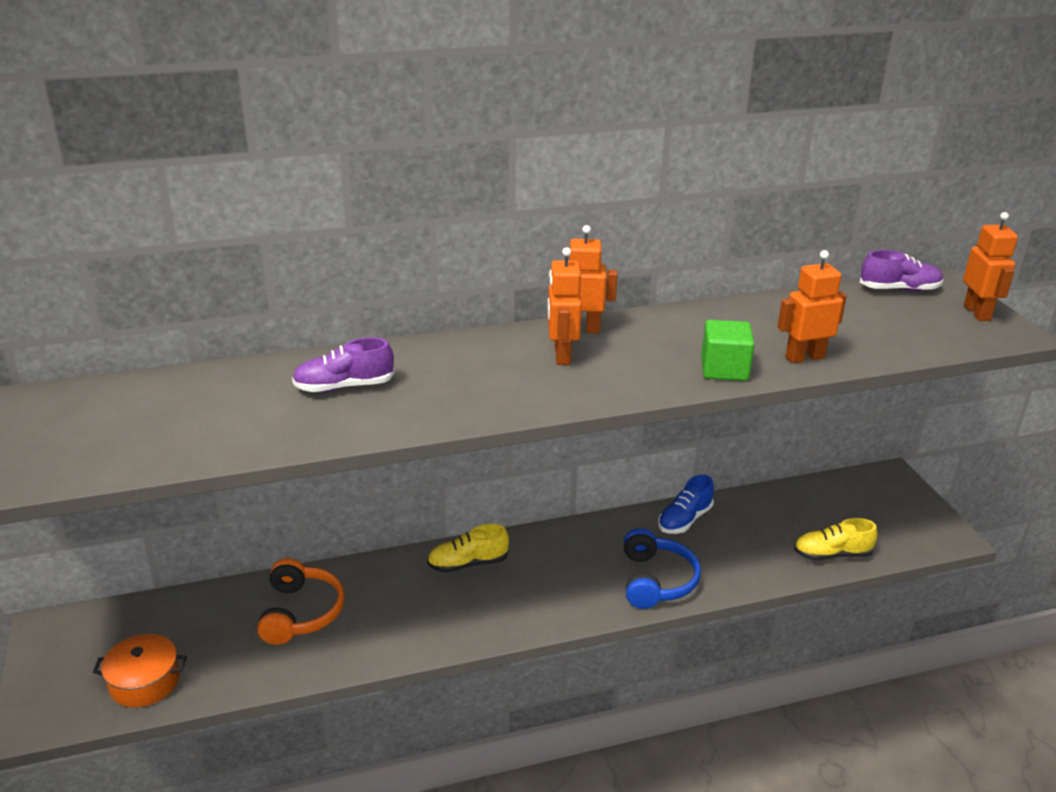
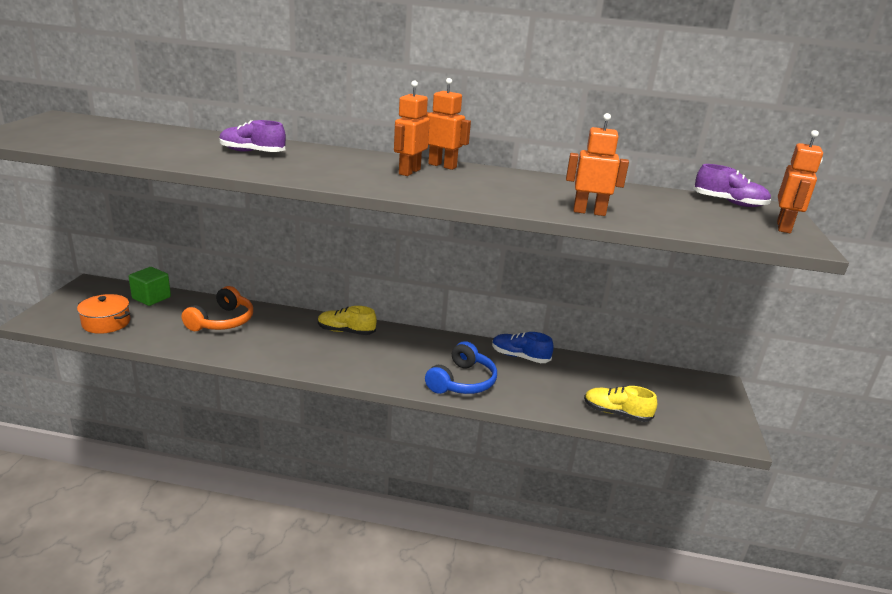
camera: 25 degrees right, 5 degrees down
blue shoe [658,475,714,534] -> blue shoe turned 45 degrees clockwise [492,332,553,363]
green cube [701,320,755,381] -> green cube moved to [129,267,171,306]

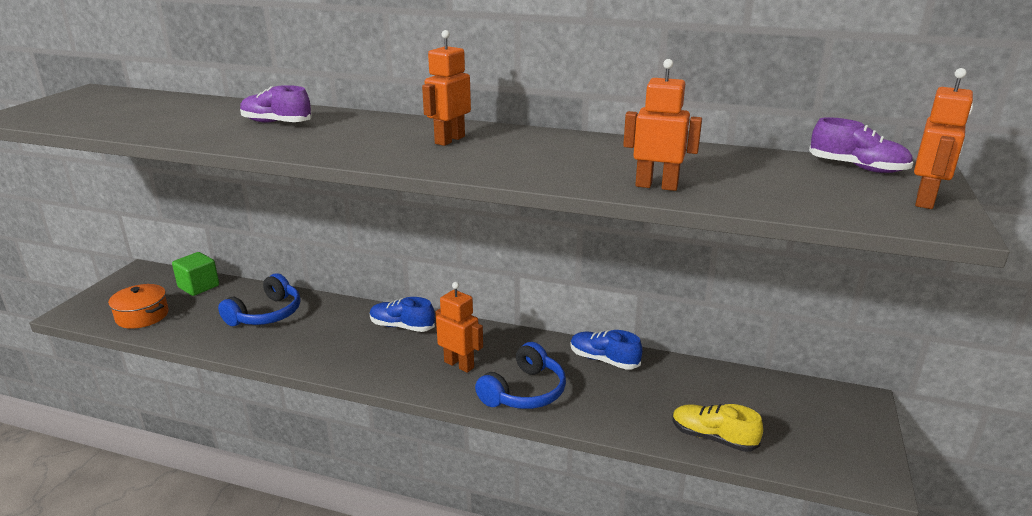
camera: 10 degrees right, 0 degrees up
orange headphones [182,286,253,331] -> blue headphones [218,273,300,326]
yellow shoe [318,306,377,335] -> blue shoe [370,297,435,332]
orange robot [424,78,471,170] -> orange robot moved to [436,282,483,373]

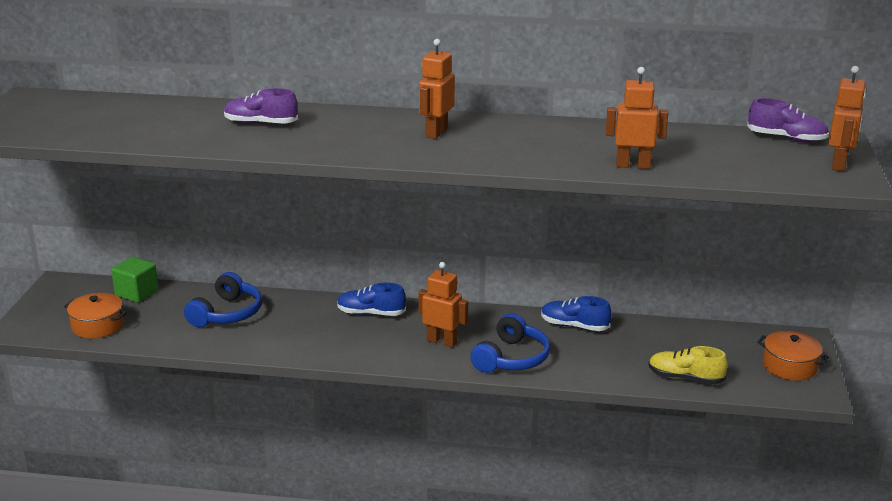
camera: 10 degrees left, 0 degrees up
none -> orange pot [757,331,829,381]

